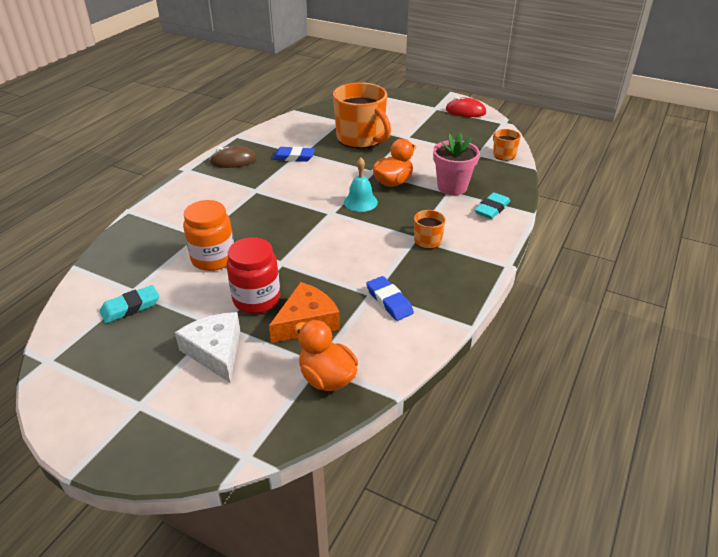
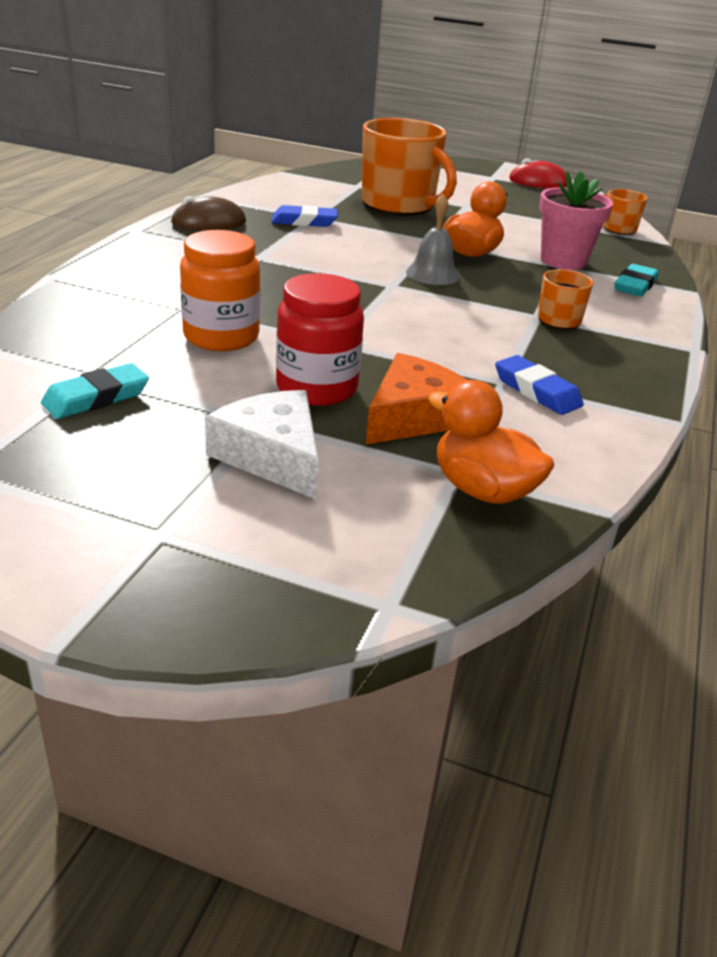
camera: 10 degrees left, 5 degrees down
turquoise bell [344,158,378,212] -> grey bell [406,194,460,285]

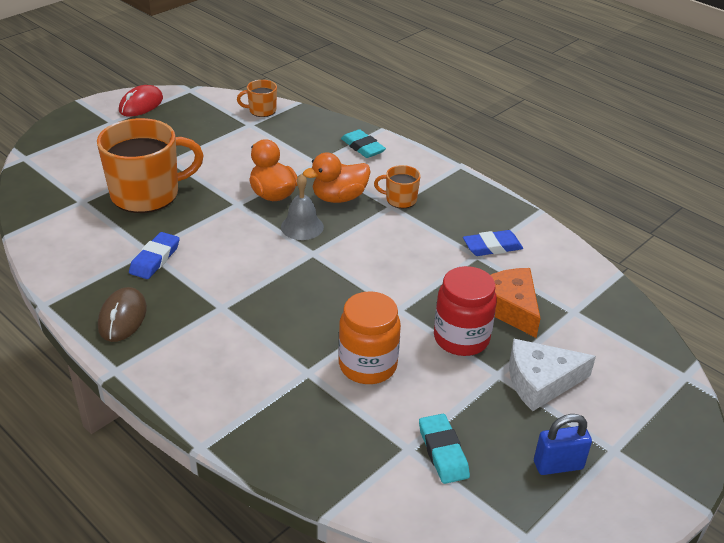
camera: 65 degrees left, 5 degrees up
orange duck [428,380,555,504] -> orange duck moved to [303,153,370,203]
pink flower pot [539,171,613,270] -> none
none -> blue padlock [534,414,592,475]

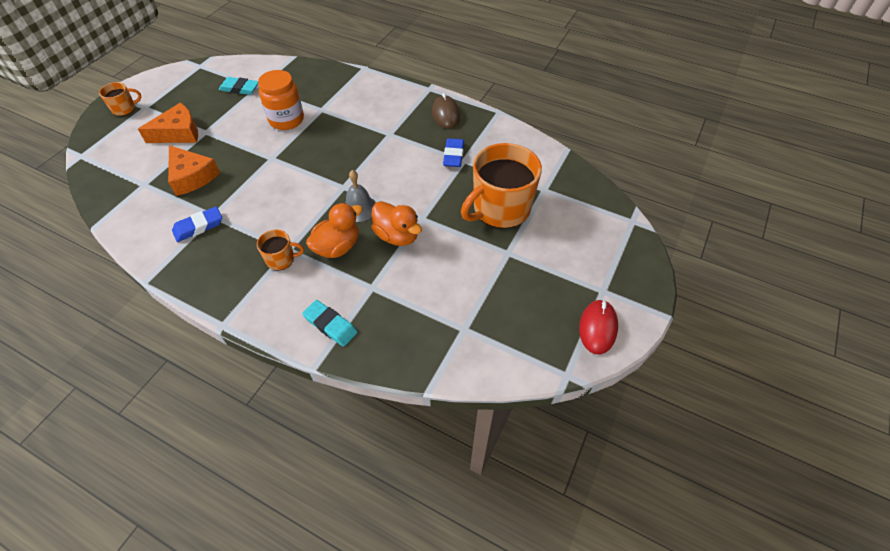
camera: 165 degrees right, 15 degrees up
orange mug [237,80,277,117] -> orange mug moved to [99,82,141,116]
turquoise eraser [419,414,470,484] -> turquoise eraser turned 45 degrees counterclockwise [219,77,258,95]
red jar [434,266,497,356] -> none
white cheese [509,339,596,411] -> orange cheese [138,103,198,143]
blue padlock [534,414,592,475] -> none

